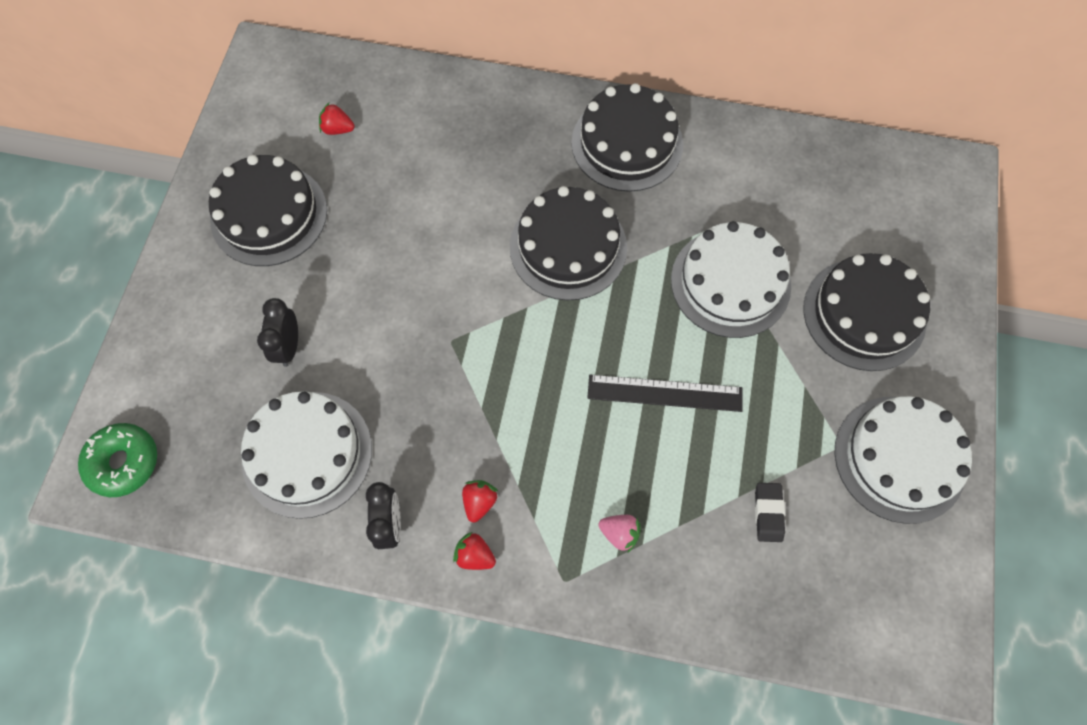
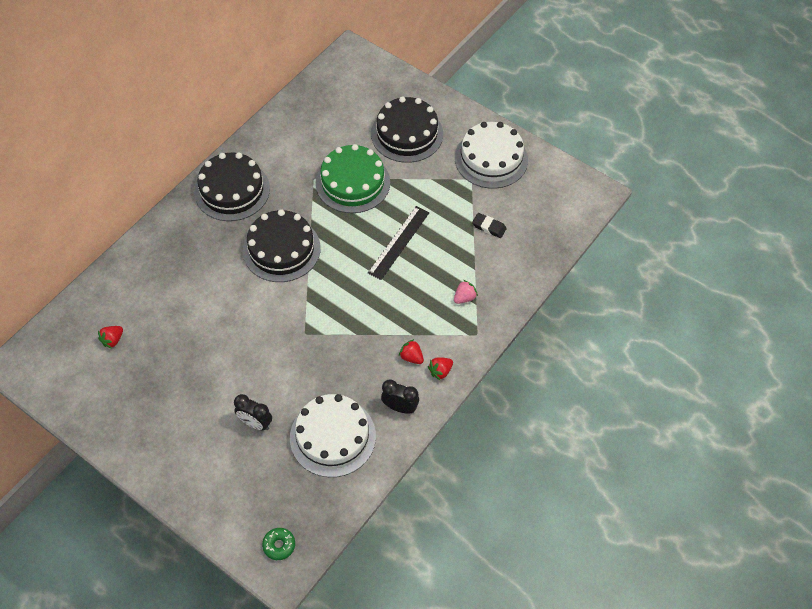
camera: 65 degrees left, 10 degrees down
green donut [78,423,157,497] -> green donut [262,528,295,560], size x0.63
black cake [209,155,327,266] -> none
white cake [671,221,791,338] -> green cake [316,144,390,213]

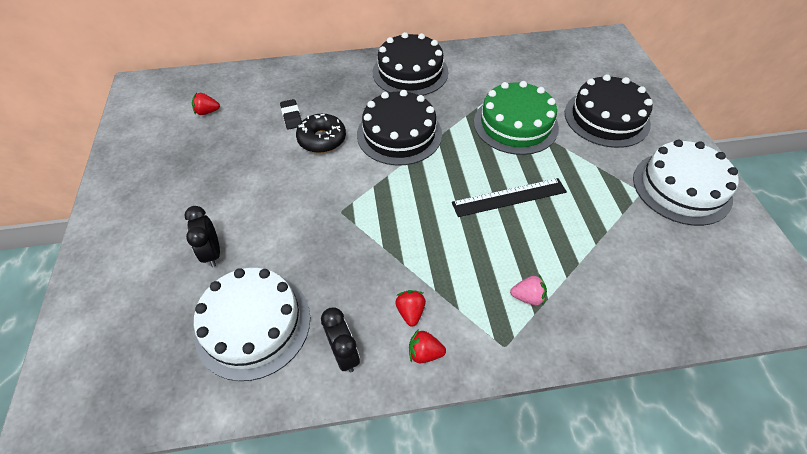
camera: 45 degrees right, 5 degrees down
green donut [262,528,295,560] -> none
black eraser [472,213,507,238] -> black eraser moved to [280,99,302,130]
none -> black donut [296,114,346,153]

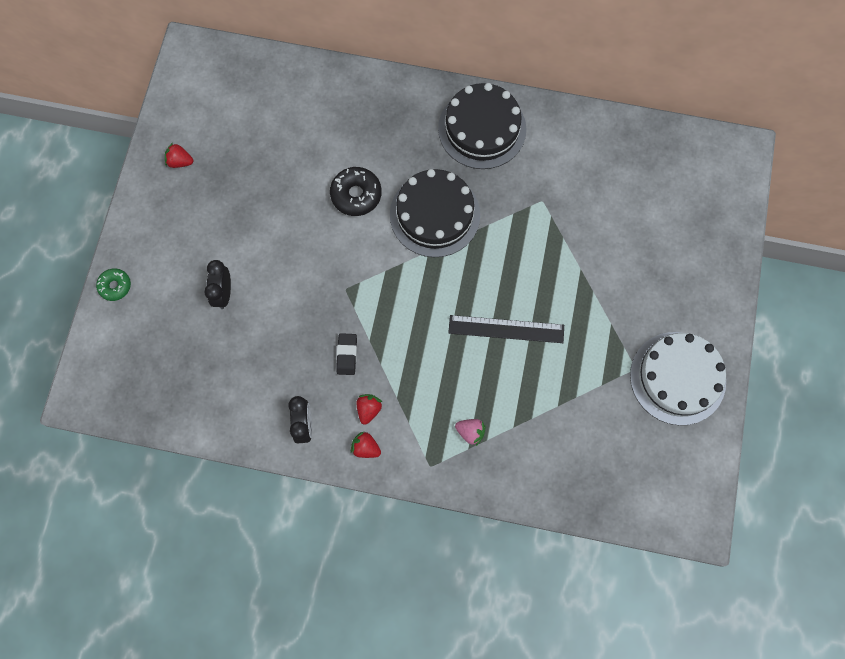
camera: 20 degrees right, 20 degrees up
red strawberry [192,93,220,115] -> red strawberry moved to [165,142,193,168]
white cake [194,268,310,381] -> none
black eraser [280,99,302,130] -> black eraser moved to [336,333,357,375]
green cake [474,81,559,155] -> none
black cake [565,74,653,148] -> none
none -> green donut [96,268,131,301]

